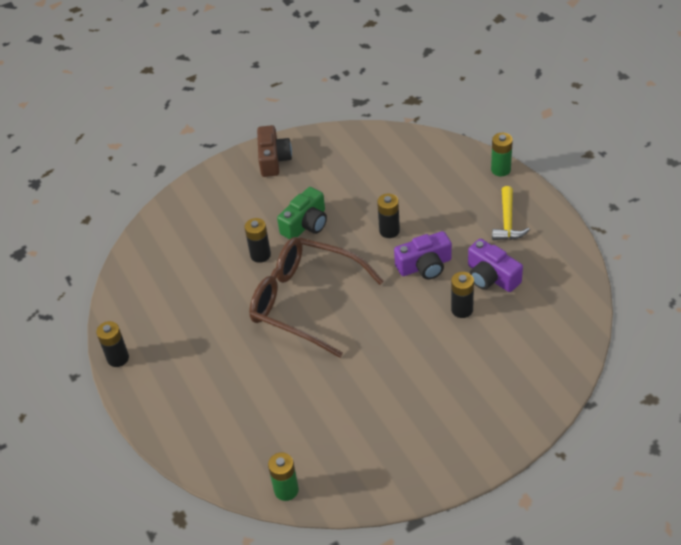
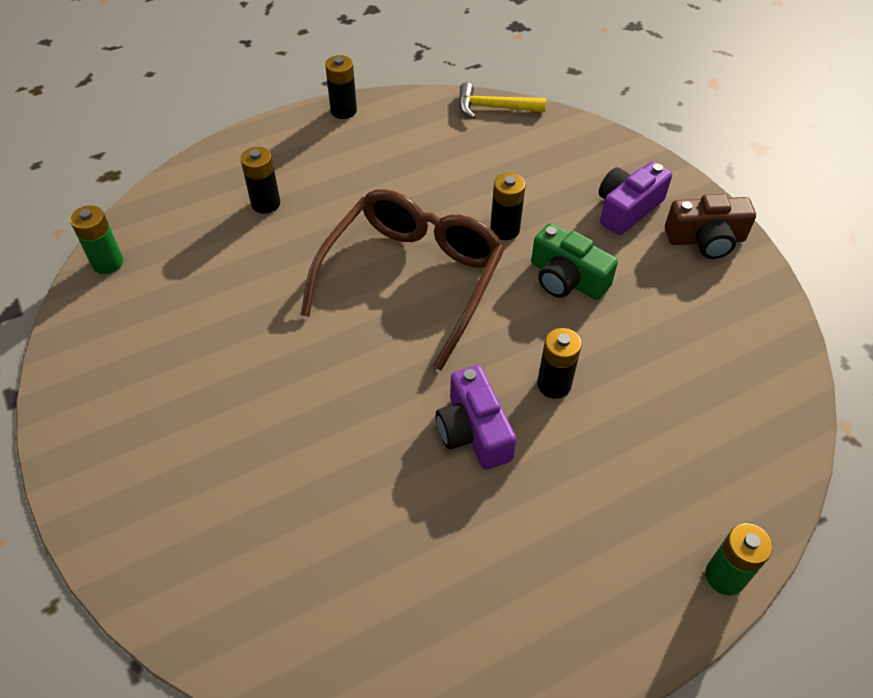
camera: 85 degrees right, 5 degrees up
black battery [451,272,474,318] -> black battery moved to [241,147,280,214]
purple camera [468,239,523,292] -> purple camera moved to [599,161,672,235]
yellow hammer [492,186,530,240] -> yellow hammer moved to [459,82,546,119]

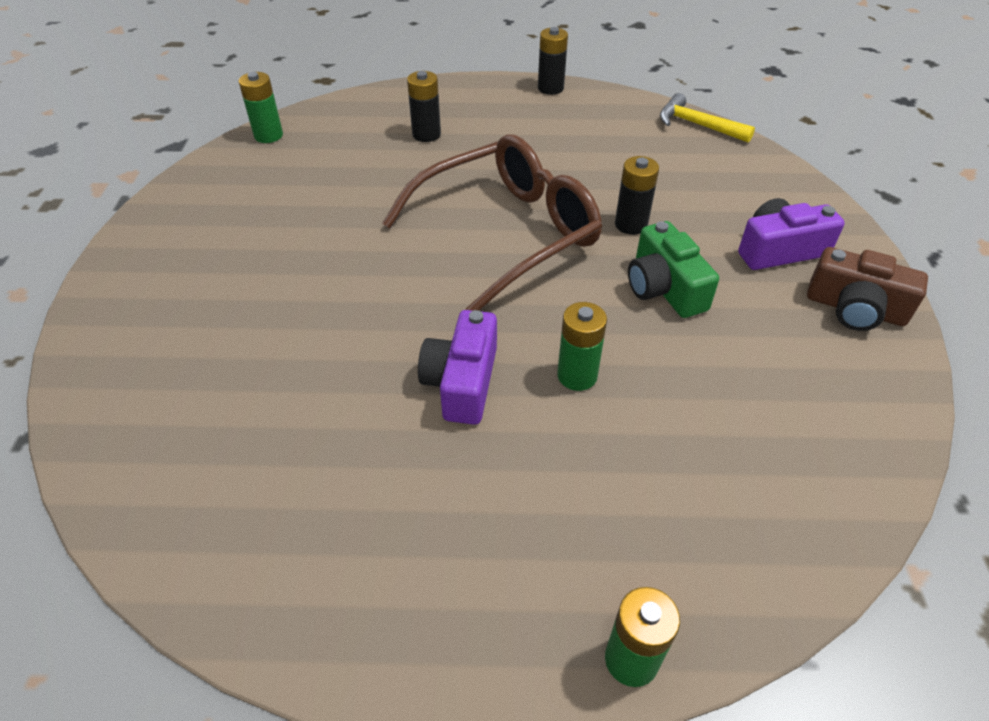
camera: 30 degrees right, 5 degrees down
black battery [537,328,582,399] -> green battery [557,302,607,391]

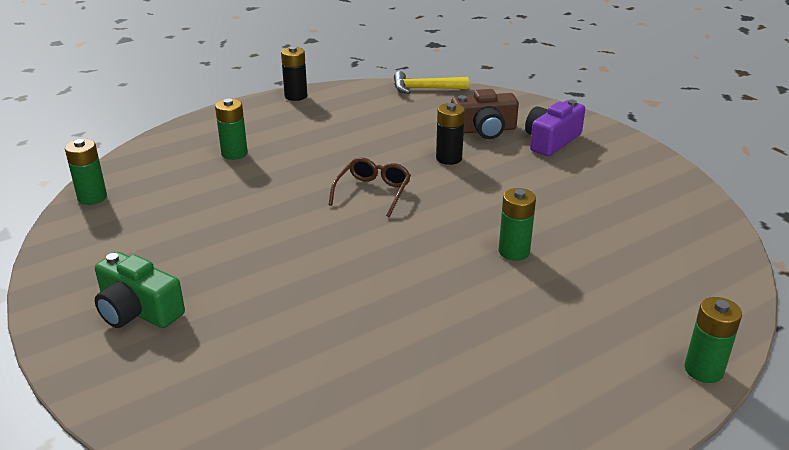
camera: 35 degrees left, 15 degrees down
brown glasses [382,134,602,311] -> brown glasses [329,157,411,217], size x0.47
black battery [407,71,441,142] -> green battery [215,99,248,160]
purple camera [418,310,497,425] -> none
green camera [628,221,719,318] -> green camera moved to [95,252,185,328]
brown camera [807,247,928,331] -> brown camera moved to [451,89,519,139]

